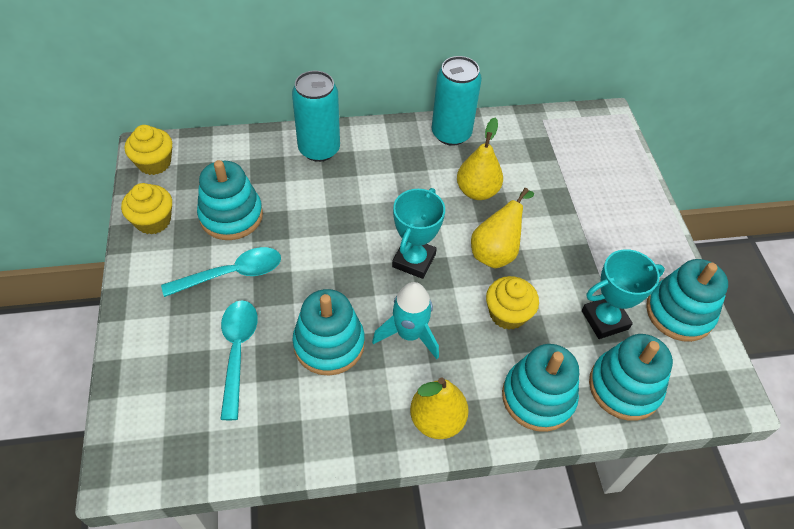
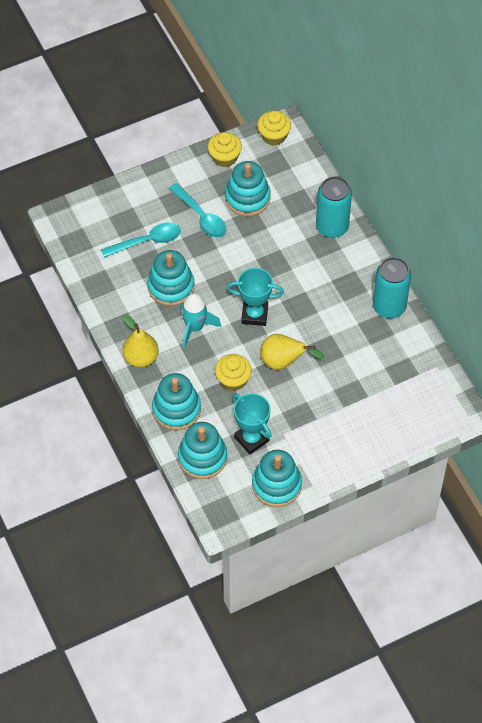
camera: 75 degrees right, 5 degrees up
yellow pear [457,118,503,200] -> none

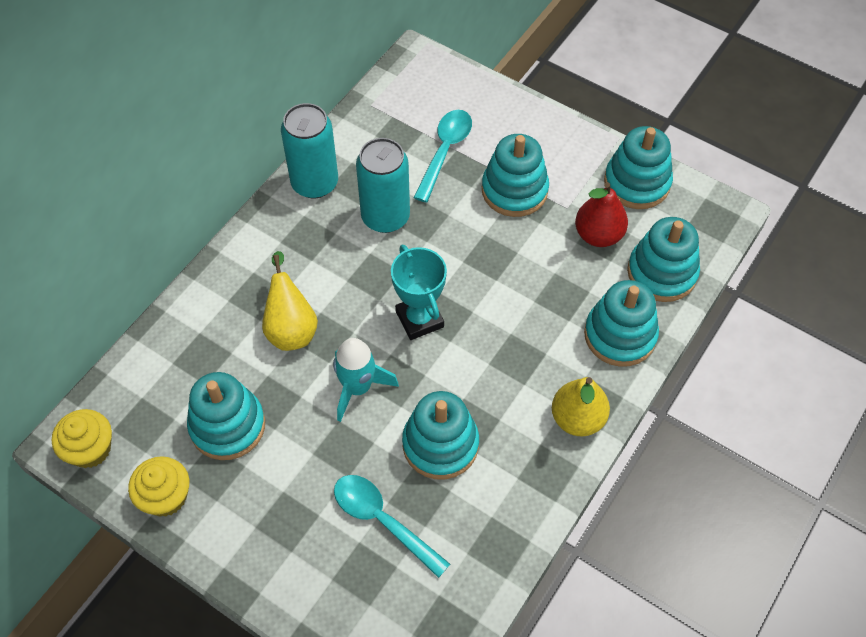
camera: 120 degrees left, 0 degrees up
turquoise spoon [169,183,226,238] -> turquoise spoon moved to [413,110,472,203]
turquoise rocket [180,293,221,348] -> turquoise rocket moved to [333,338,399,422]
yellow cupcake [215,354,252,391] -> none
turquoise trophy [233,393,272,455] -> red pear [575,182,628,247]
yellow pear [260,334,325,370] -> yellow pear moved to [262,251,318,351]
turquoise can [316,176,352,238] -> turquoise can moved to [356,138,410,233]
none -> turquoise stacking toy [482,134,549,217]

